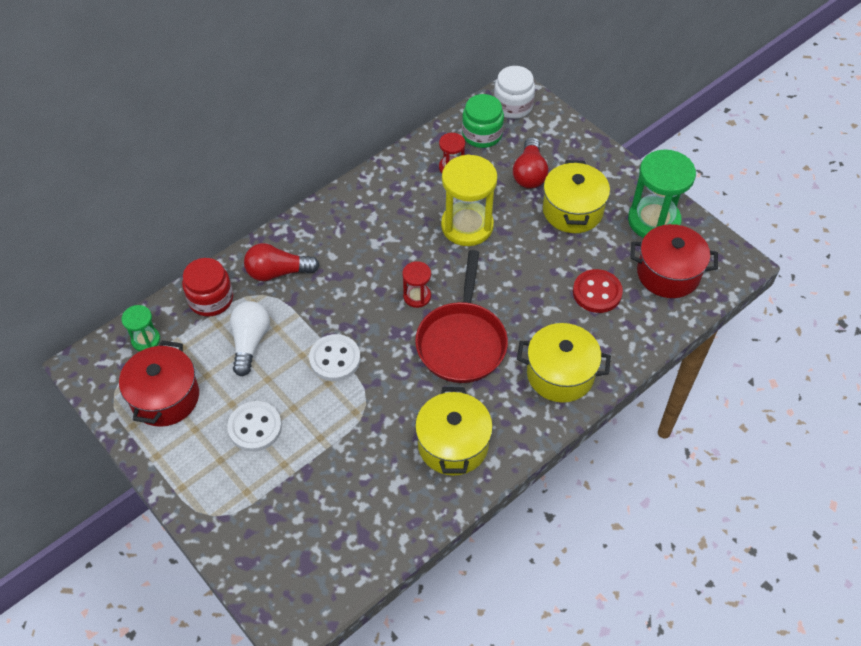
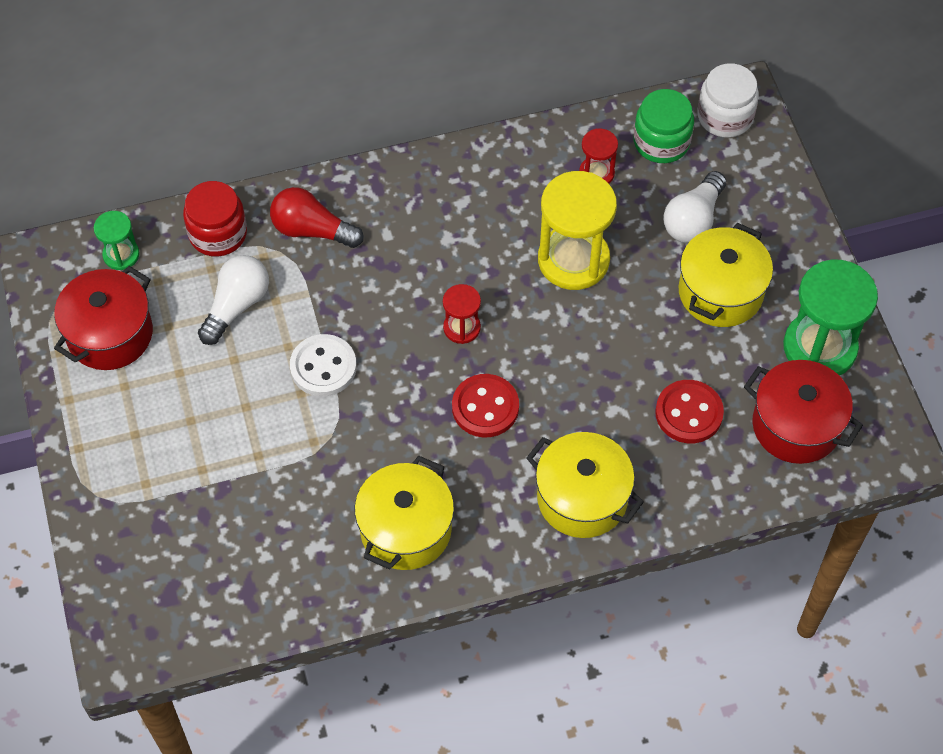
camera: 25 degrees right, 5 degrees up
white button [227,401,282,452] -> none
red pan [415,250,508,383] -> red button [452,374,519,437]
red light bulb [513,137,548,189] -> white light bulb [663,171,726,243]

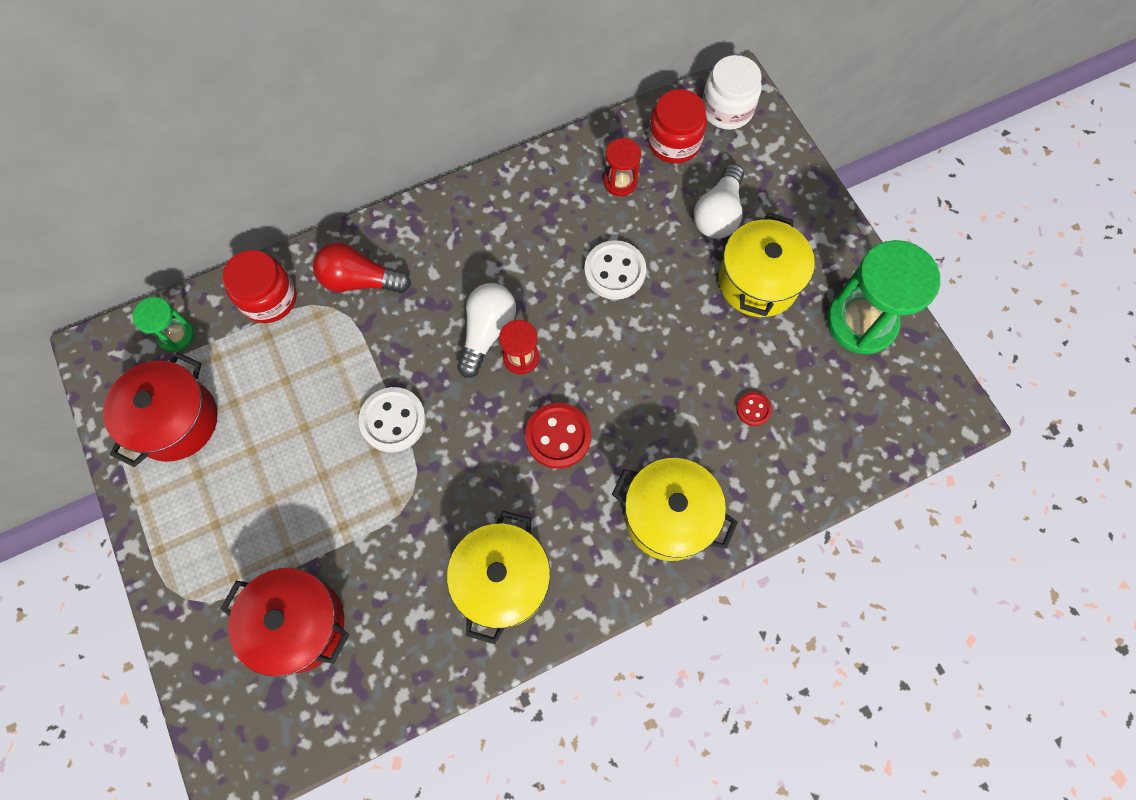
camera: 10 degrees left, 10 degrees up
white light bulb [198,255,269,345] -> white light bulb moved to [457,283,516,378]
yellow hourglass [538,171,617,290] -> white button [584,240,646,300]
green jar [633,89,694,163] -> red jar [648,89,707,164]
red button [655,380,724,443] -> red button [736,392,772,426], size x0.53
red pot [744,360,863,464] -> red pot moved to [220,568,349,677]

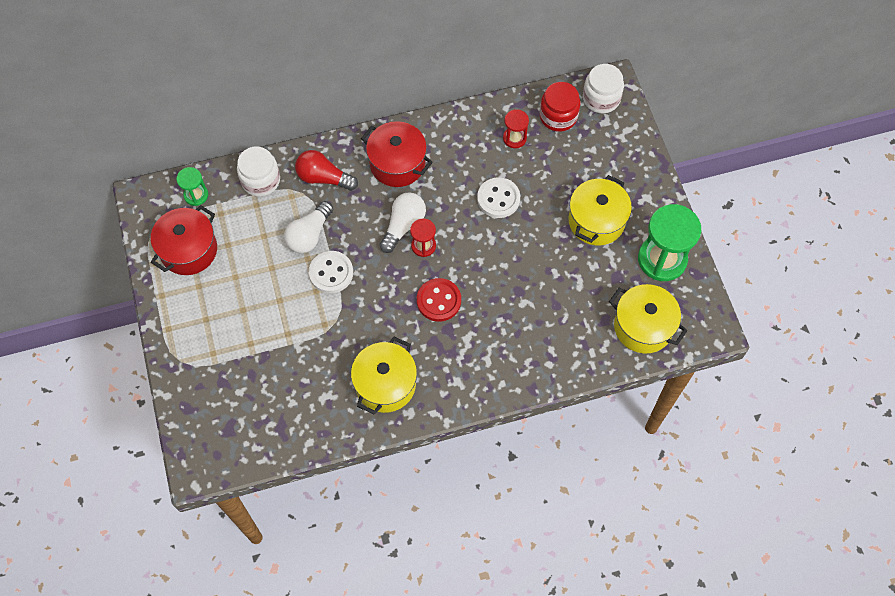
camera: 10 degrees right, 5 degrees down
red pot [220,568,349,677] -> red pot moved to [361,121,433,187]
red jar [222,250,296,323] -> white jar [237,147,280,197]
yellow pot [612,458,738,561] -> yellow pot moved to [609,284,687,354]
white light bulb [694,164,744,239] -> white light bulb moved to [284,201,333,253]
red button [736,392,772,426] -> none

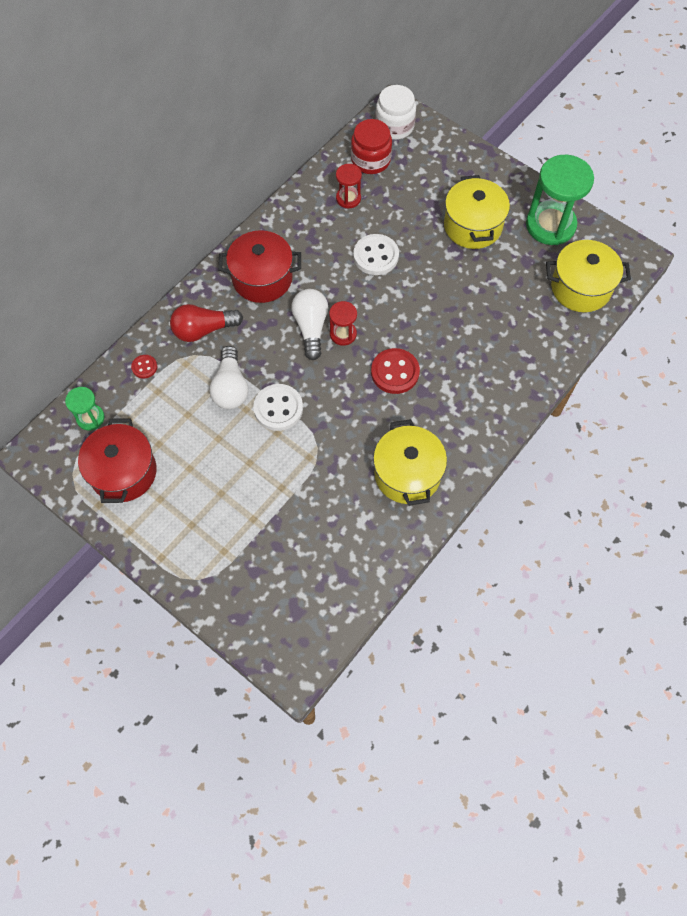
camera: 35 degrees left, 0 degrees up
white jar [237,147,280,197] -> red button [131,355,157,379]

